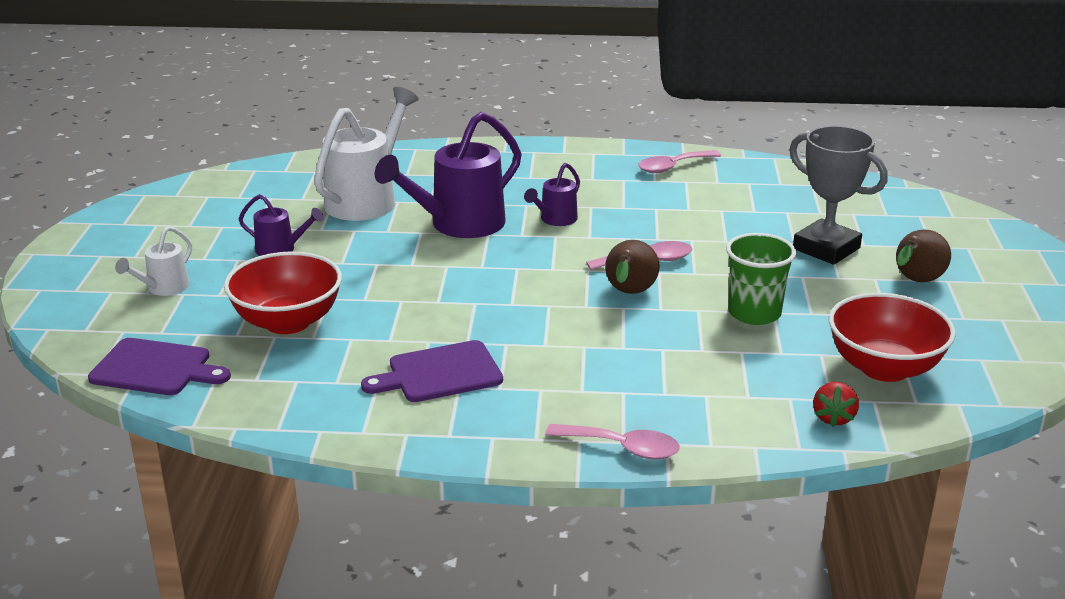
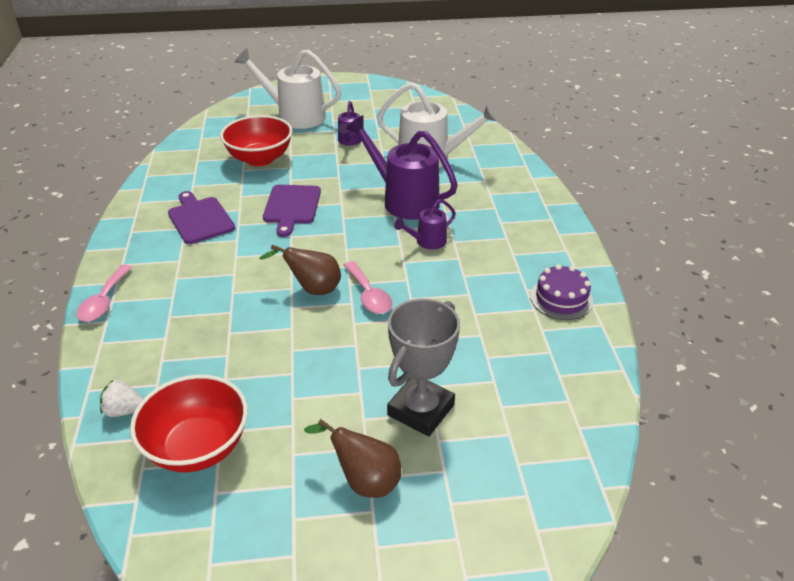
camera: 80 degrees right, 10 degrees up
purple cutting board [88,338,231,395] -> purple cutting board moved to [263,185,321,237]
white watering can [115,226,192,296] -> white watering can [235,48,341,129], size x1.97
purple watering can [524,163,580,226] -> purple watering can turned 60 degrees counterclockwise [394,199,456,249]
pink spoon [638,150,721,173] -> purple cake [530,264,593,320]
green cup [726,233,796,325] -> none
red strawberry [813,382,859,427] -> white strawberry [100,380,143,417]

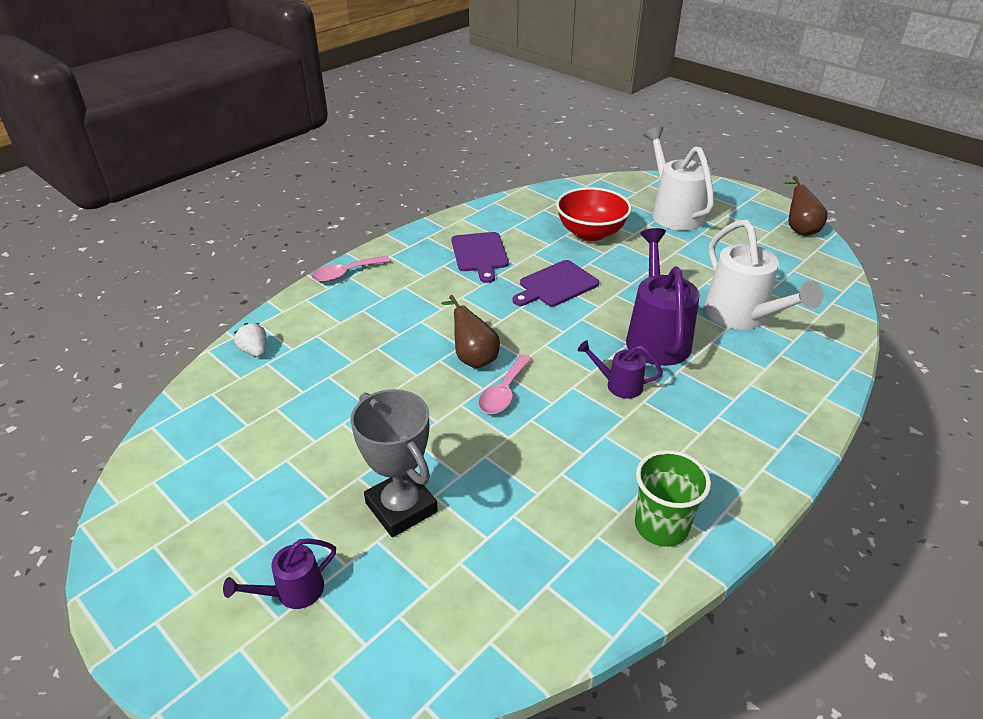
camera: 50 degrees right, 0 degrees up
red bowl [130,375,248,472] -> none
purple cutting board [168,191,235,244] -> purple cutting board turned 150 degrees clockwise [452,232,509,283]
brown pear [304,419,401,498] -> brown pear moved to [784,176,828,236]
purple watering can [338,101,362,145] -> purple watering can moved to [223,538,336,609]
grey trophy [387,299,460,436] -> grey trophy turned 60 degrees clockwise [350,389,438,537]
purple cake [530,264,593,320] -> green cup [635,450,711,547]

